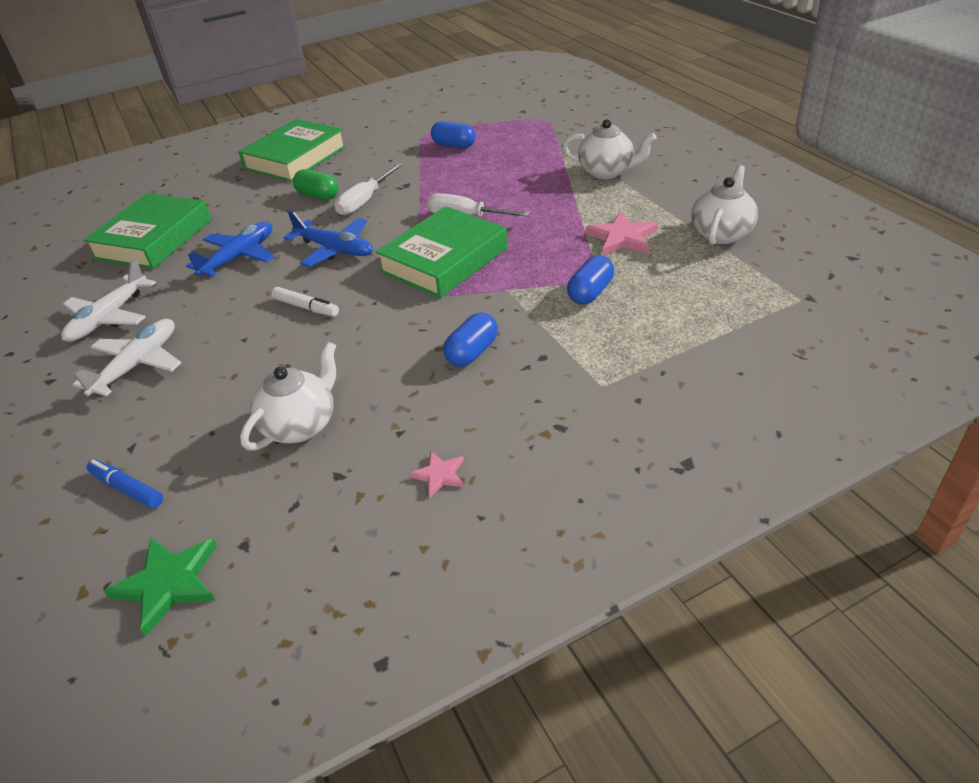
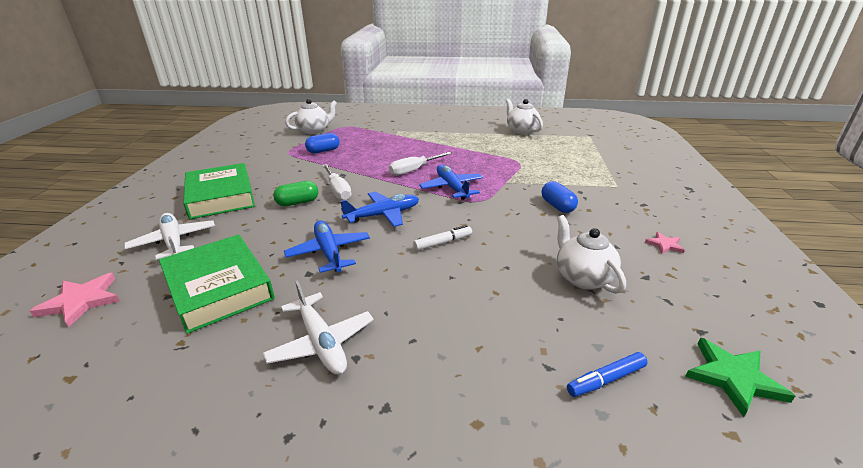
camera: 60 degrees left, 10 degrees down
white plane [73,319,181,396] -> white plane moved to [124,213,215,260]
green book [376,206,508,298] -> blue plane [419,165,484,200]
white teapot [562,119,657,179] -> white teapot moved to [285,99,337,134]
blue capsule [567,255,614,305] -> none
pink star [586,212,658,256] -> pink star moved to [30,273,120,327]

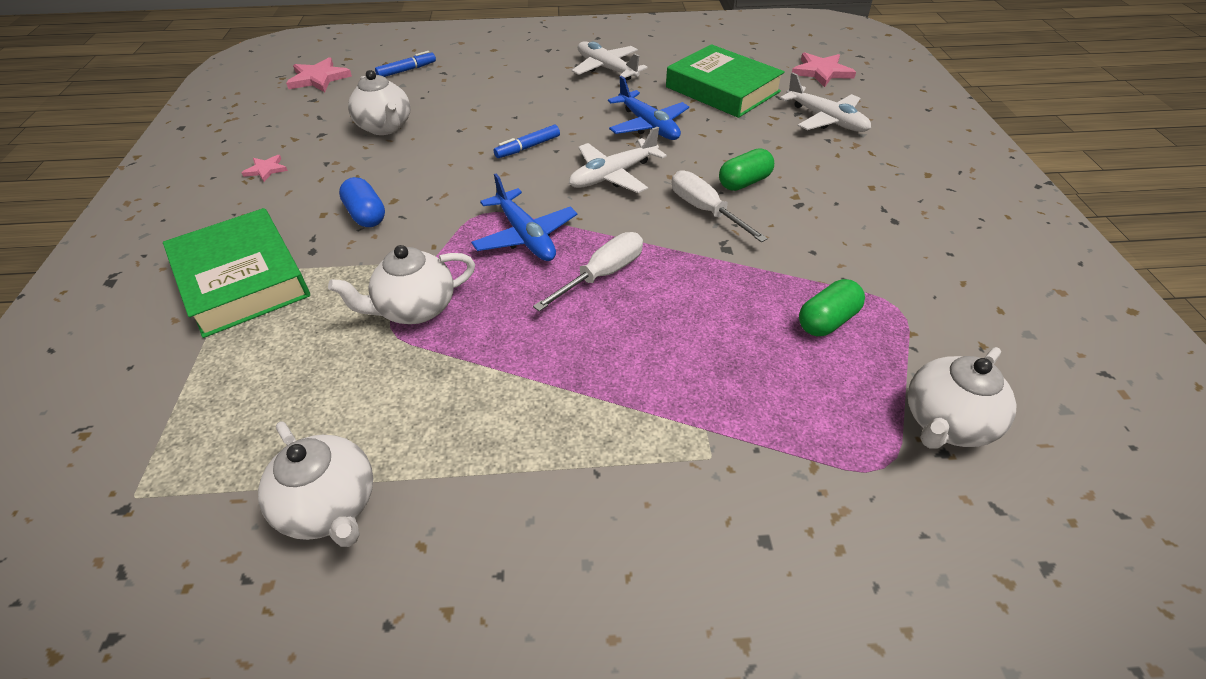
camera: 170 degrees right, 15 degrees up
green book [183,163,255,219] -> green book moved to [163,208,310,338]
blue capsule [305,133,340,153] -> green capsule [799,279,865,336]
blue plane [340,191,419,227] -> white plane [569,126,667,193]
white marker [413,225,472,251] -> blue marker [494,125,560,158]
green star [685,337,795,417] -> pink star [286,57,352,92]
none -> white teapot [328,245,475,324]

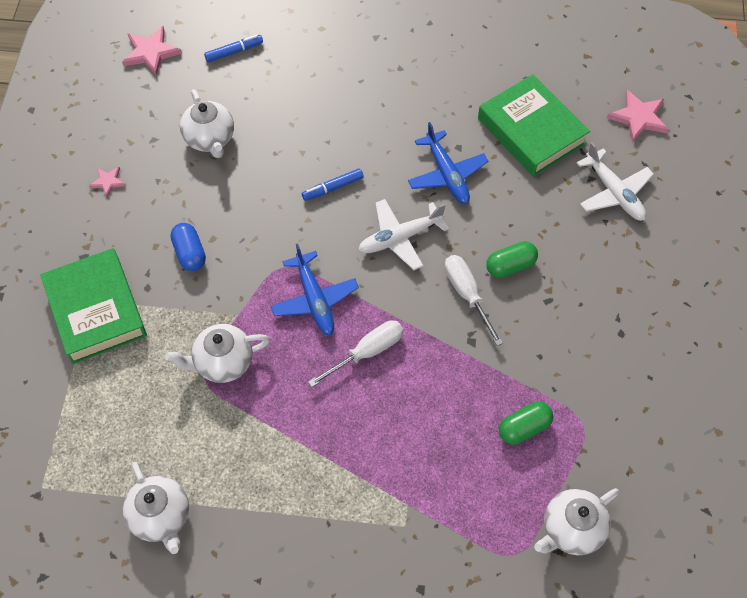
camera: 10 degrees right, 15 degrees up
white plane [572,41,648,80] -> none

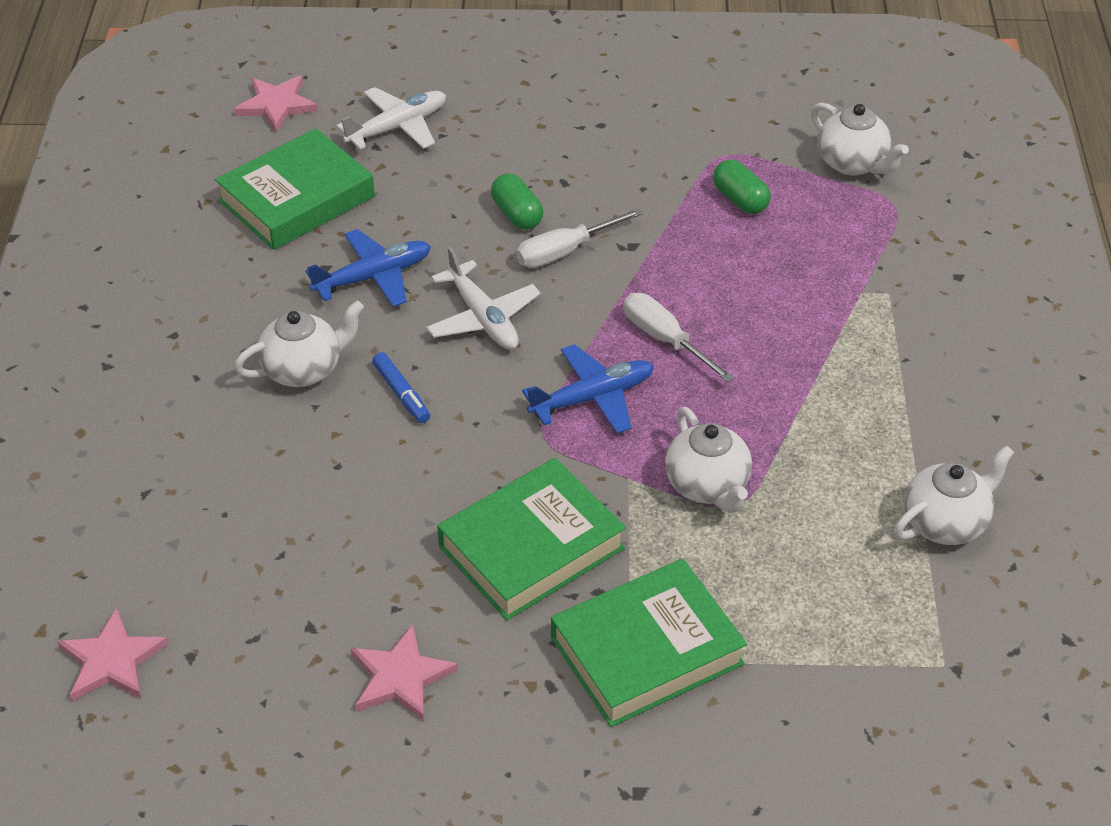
camera: 95 degrees left, 15 degrees down
pink star [89,167,126,197] -> pink star [351,624,458,721], size x1.75
blue capsule [170,223,206,271] -> green book [437,458,626,620]
white teapot [180,89,234,158] -> white teapot moved to [234,301,364,387]
blue marker [204,35,263,62] -> none

